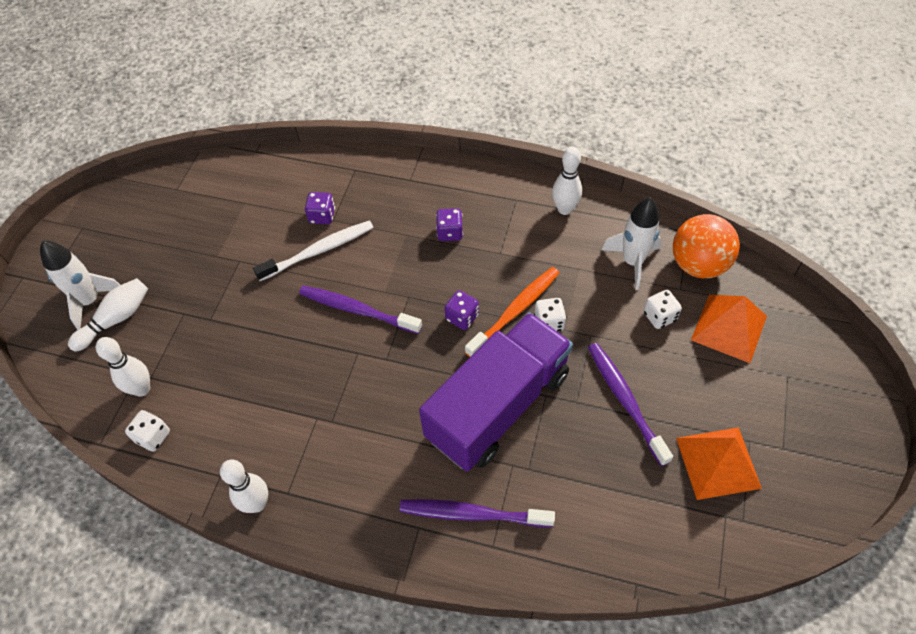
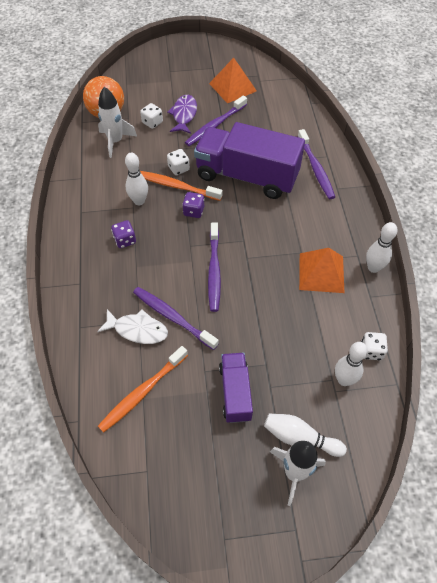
camera: 115 degrees left, 0 degrees up
white toothbrush [253,221,374,281] -> purple toothbrush [133,287,219,350]
purple dice [305,192,335,224] -> white fish [97,309,168,344]
white bowling pin [552,147,582,215] -> white bowling pin moved to [125,153,148,205]
orange pyramid [691,295,767,363] -> orange pyramid moved to [299,248,344,293]
none -> orange toothbrush [98,346,188,433]
none -> purple fish [167,95,197,134]
none -> purple truck [219,353,253,423]

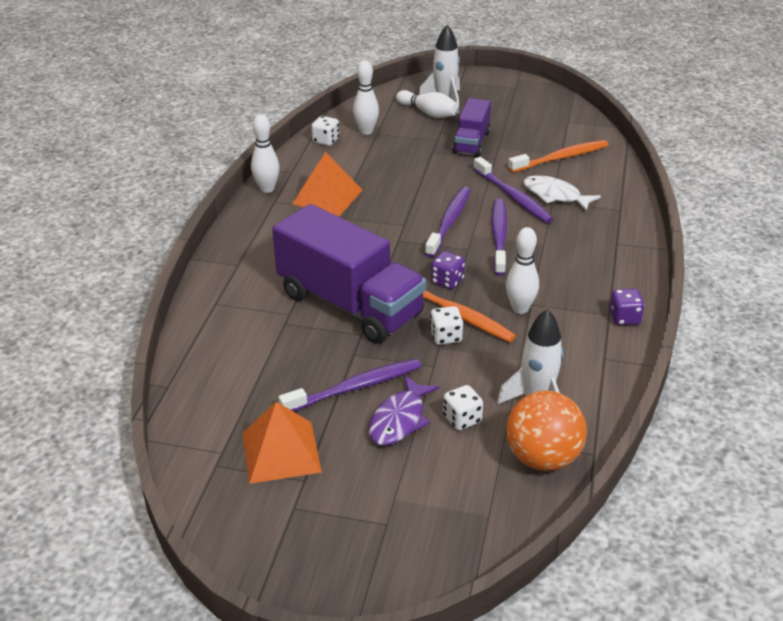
camera: 160 degrees left, 20 degrees down
purple dice [111,220,136,248] -> purple dice moved to [610,289,645,325]
purple toothbrush [297,129,335,199] -> purple toothbrush moved to [492,199,507,276]

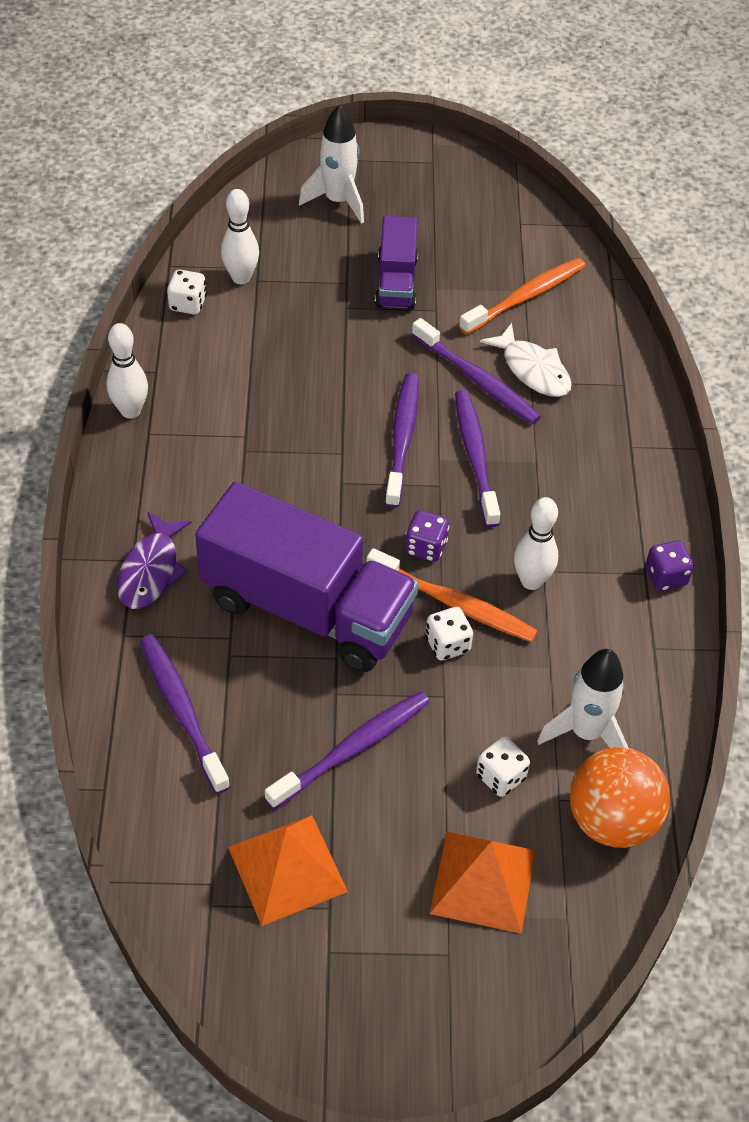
camera: 15 degrees left, 15 degrees up
orange pyramid [292,152,363,216] -> orange pyramid moved to [430,832,536,934]
purple fish [369,375,439,446] -> purple fish moved to [117,512,192,609]
white bowling pin [396,90,459,118] -> none
white fish [523,175,601,211] -> white fish turned 150 degrees counterclockwise [480,323,572,397]
none -> purple toothbrush [140,634,230,794]

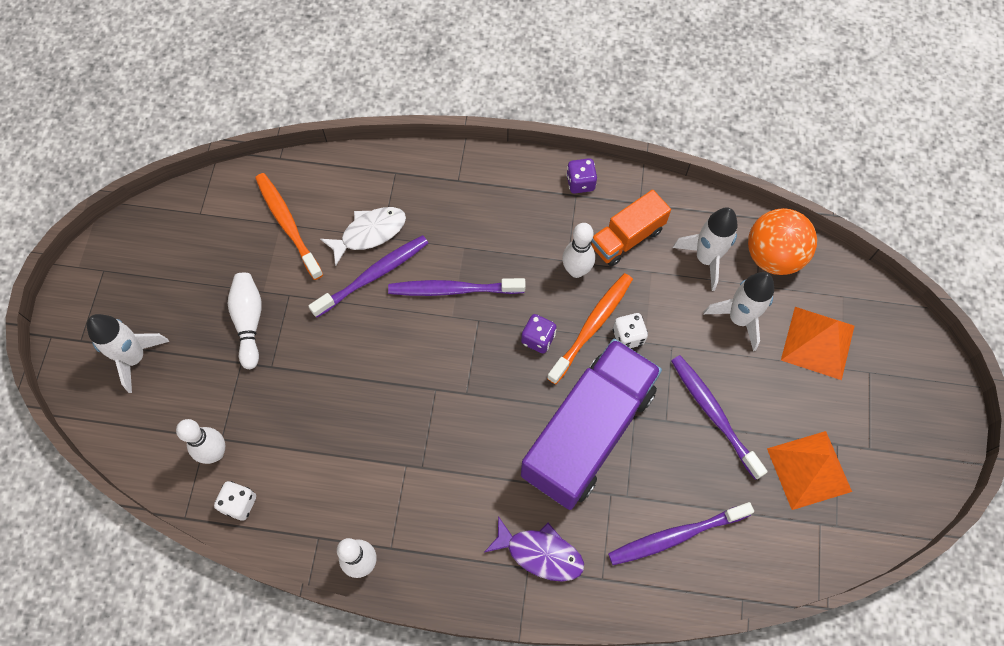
camera: 80 degrees left, 15 degrees up
purple truck [375,216,418,310] -> white bowling pin [228,273,262,369]
purple toothbrush [385,373,419,508] -> none
white dice [476,737,530,797] -> white rocket [703,272,774,351]
none -> orange truck [590,190,671,267]

